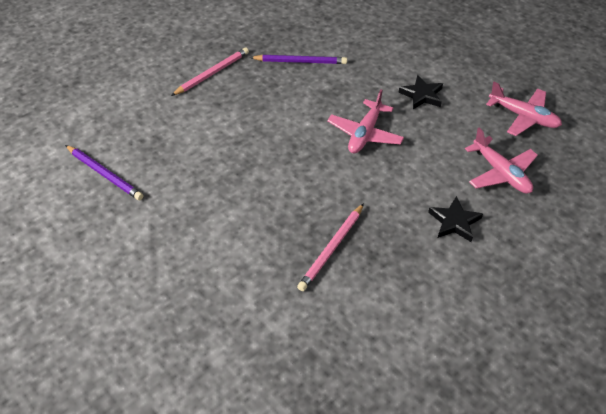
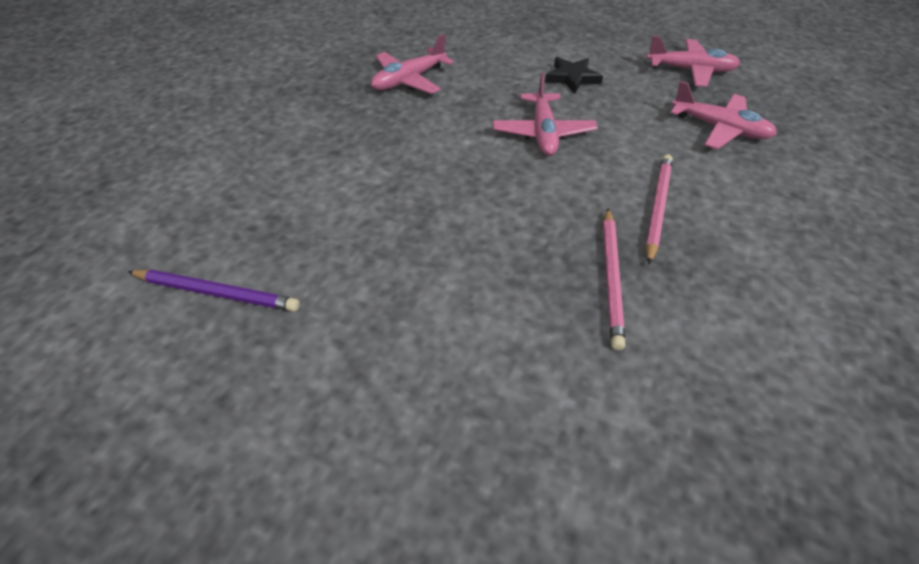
camera: 25 degrees left, 0 degrees up
pink pencil [171,47,249,96] -> pink pencil moved to [645,154,673,264]
purple pencil [250,55,347,64] -> pink plane [371,34,454,94]
black star [428,196,483,242] -> none

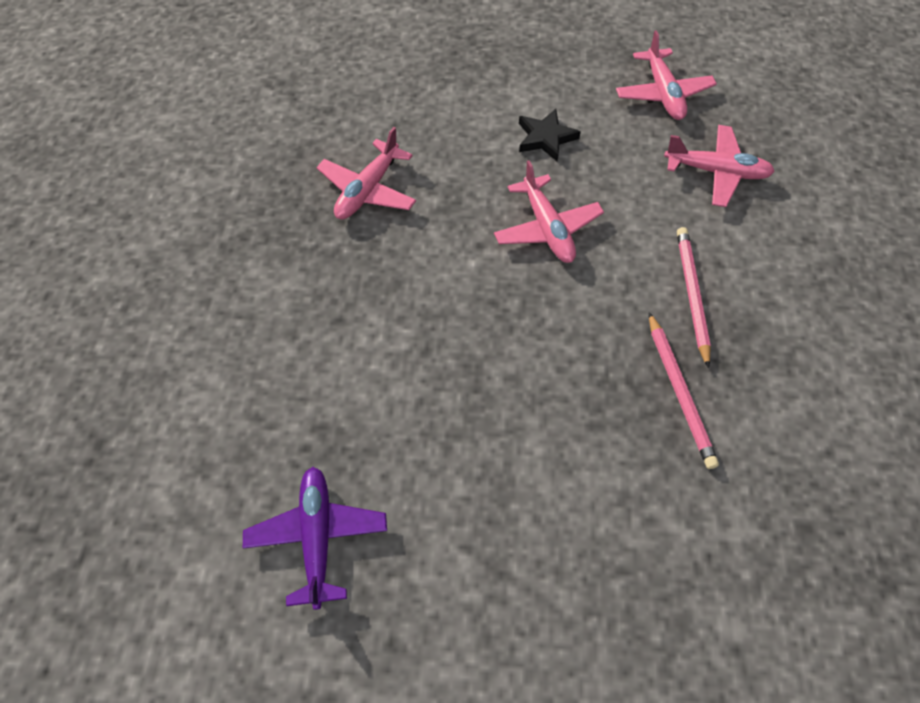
camera: 20 degrees left, 10 degrees up
purple pencil [127,270,300,312] -> purple plane [243,467,387,610]
pink plane [646,36,740,87] -> pink plane turned 90 degrees clockwise [616,30,717,120]

